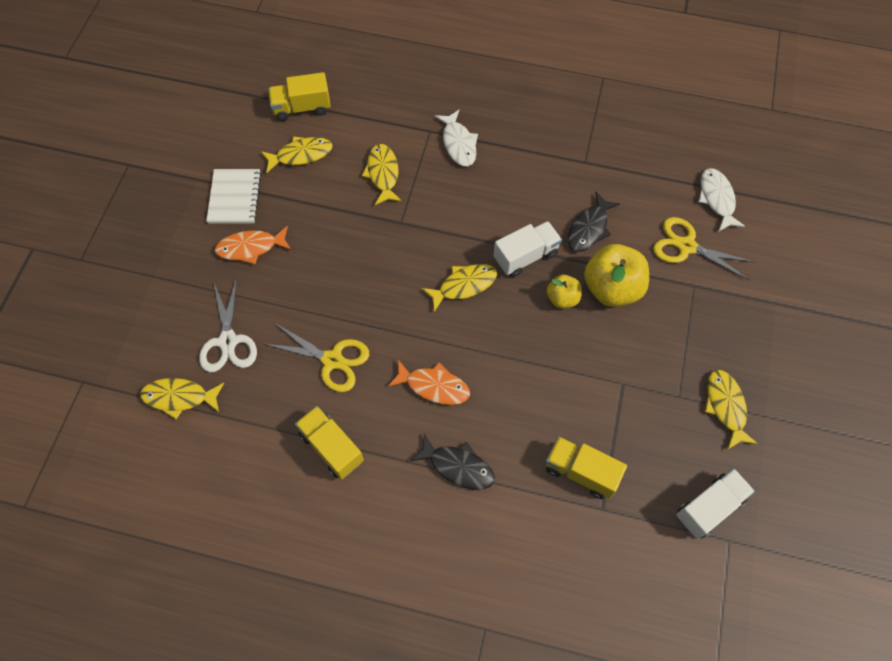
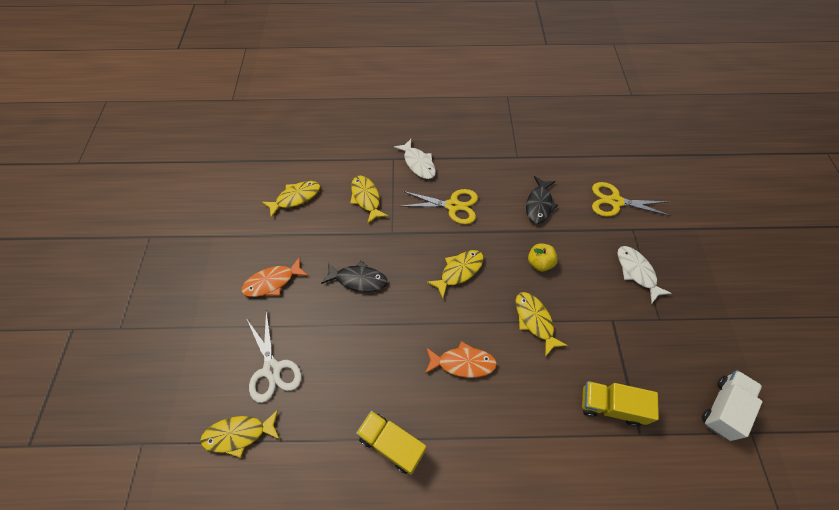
camera: 15 degrees left, 5 degrees down
white notebook [206,169,261,224] -> none
yellow scissors [265,323,369,392] -> yellow scissors moved to [400,189,478,224]
yellow truck [268,72,331,121] -> none
black fish [410,433,495,490] -> black fish moved to [321,261,387,292]
white truck [493,221,562,277] -> none
yellow apple [584,244,649,307] -> none
white fish [698,168,746,232] -> white fish moved to [617,246,672,304]
yellow fish [705,370,758,450] -> yellow fish moved to [516,292,568,357]

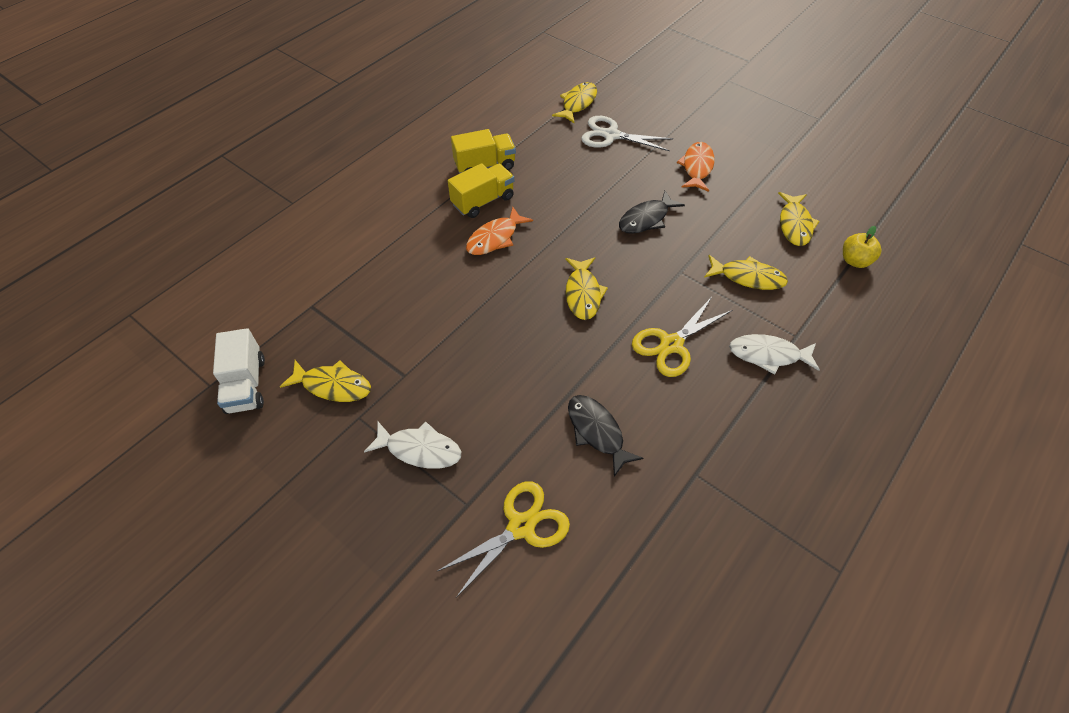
camera: 130 degrees right, 5 degrees down
yellow fish [516,292,568,357] -> yellow fish moved to [280,360,371,402]
yellow apple [528,243,558,272] -> yellow apple moved to [843,226,881,268]
yellow truck [582,381,659,427] -> yellow truck moved to [448,163,514,218]

